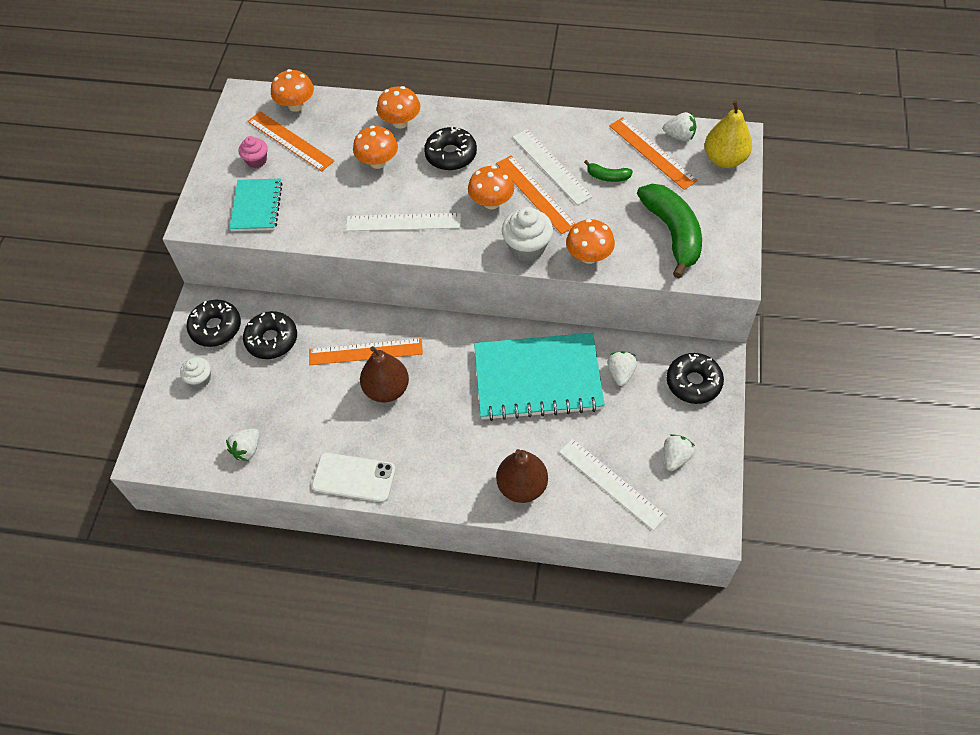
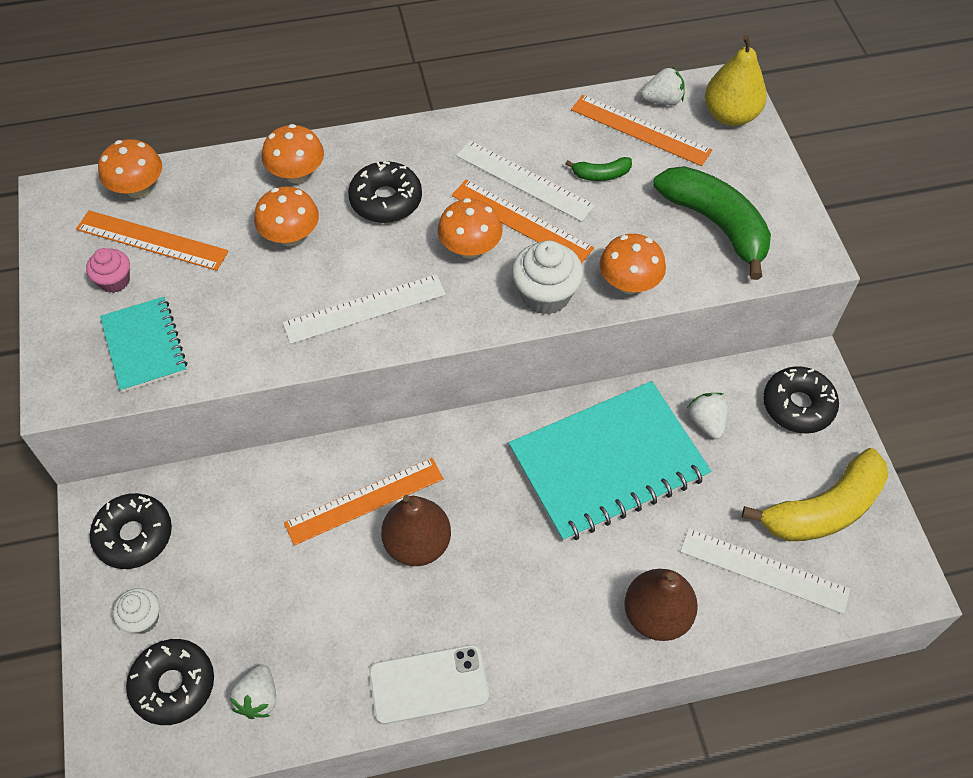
camera: 25 degrees left, 0 degrees up
black donut [243,311,297,359] -> black donut moved to [126,639,214,725]
white strawberry [664,434,695,471] -> yellow banana [742,448,888,541]

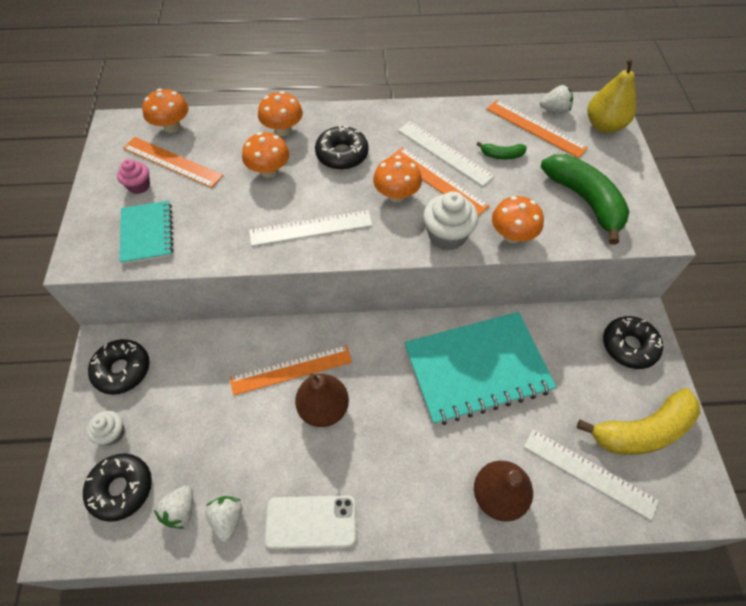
camera: 10 degrees right, 0 degrees up
white strawberry [687,393,728,439] -> white strawberry moved to [205,496,243,542]

